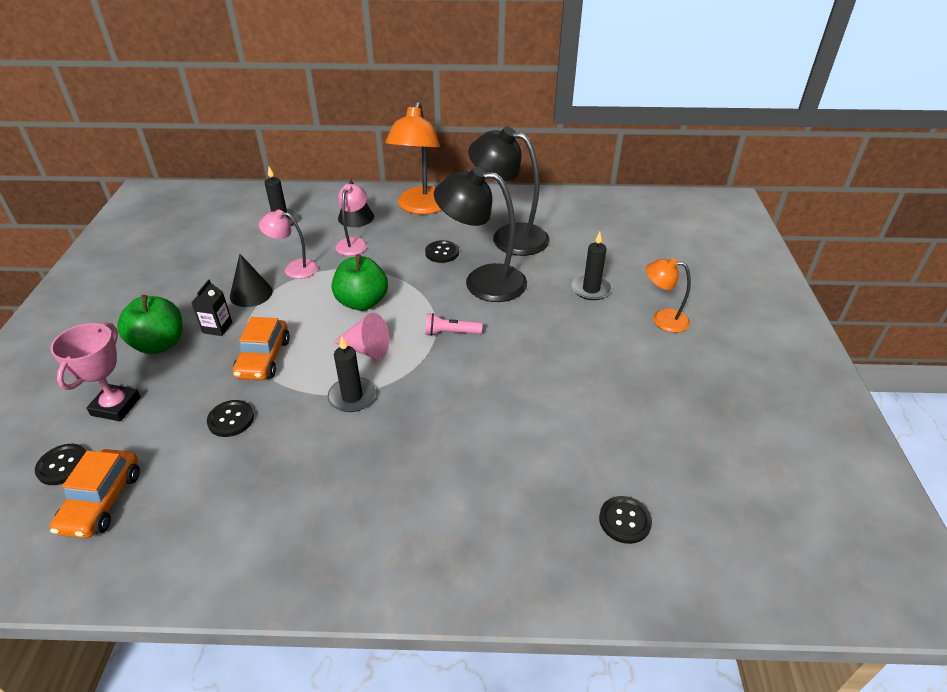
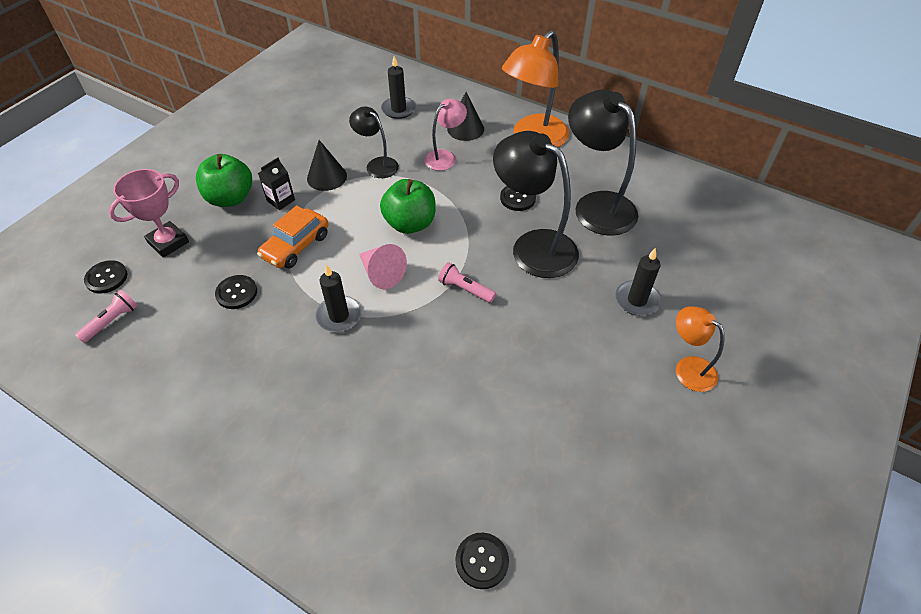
camera: 30 degrees right, 10 degrees up
orange car [50,449,140,538] -> pink flashlight [75,290,138,343]
pink lamp [259,210,318,279] -> black lamp [349,107,399,178]

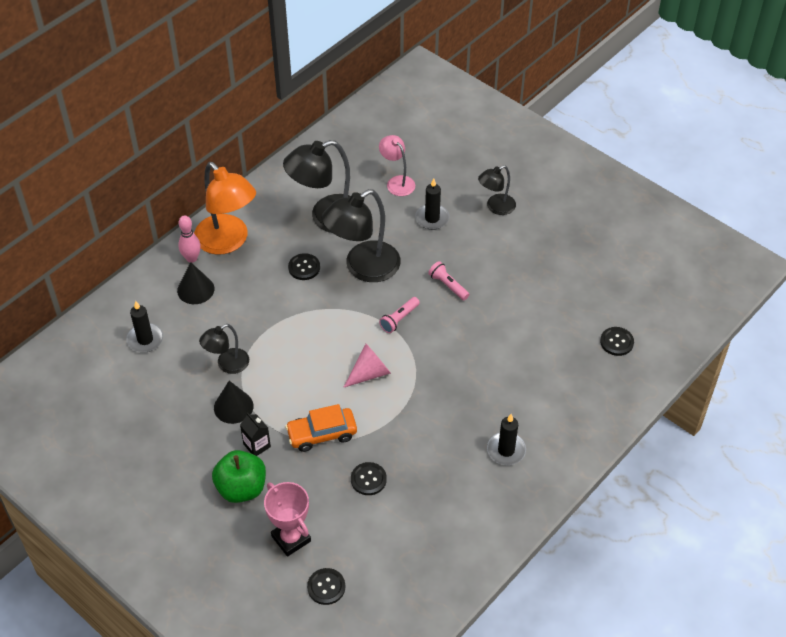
camera: 80 degrees left, 0 degrees up
pink flashlight [75,290,138,343] -> pink flashlight moved to [428,261,469,300]
orange car [257,205,328,268] -> orange car turned 120 degrees clockwise [285,404,357,452]
black candle [315,264,362,332] -> black candle moved to [487,414,526,465]
green apple [380,179,435,234] -> none
pink lamp [424,99,467,171] -> pink lamp moved to [379,135,415,196]
orange lamp [676,306,724,392] -> black lamp [478,165,516,215]
none -> pink bowling pin [178,215,201,263]

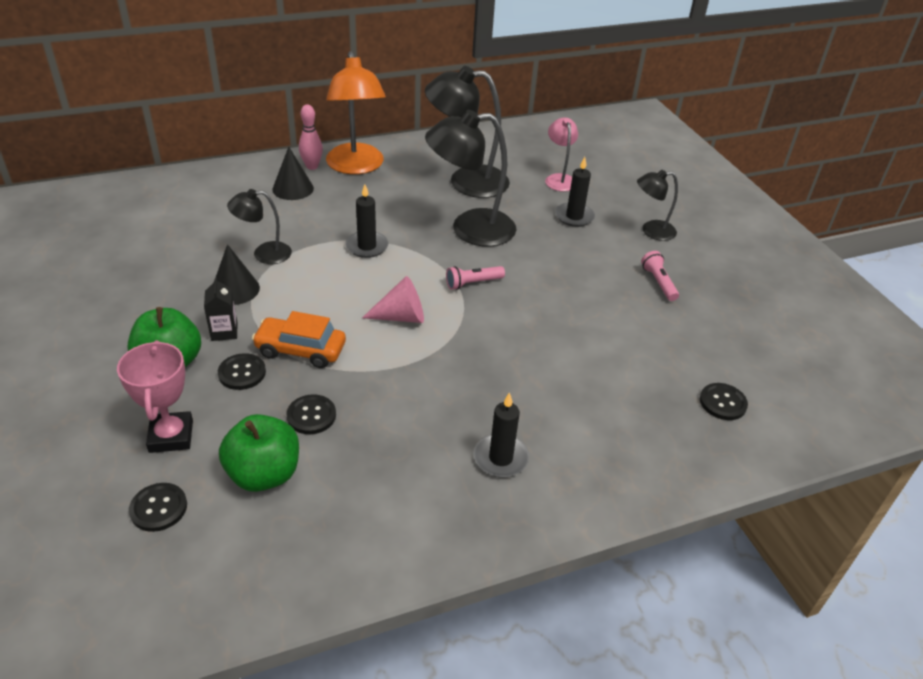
camera: 25 degrees right, 10 degrees down
black candle [126,301,163,353] -> black candle moved to [345,184,388,258]
black button [288,253,320,280] -> black button moved to [218,353,266,390]
pink flashlight [428,261,469,300] -> pink flashlight moved to [641,251,679,301]
none -> green apple [219,414,299,492]

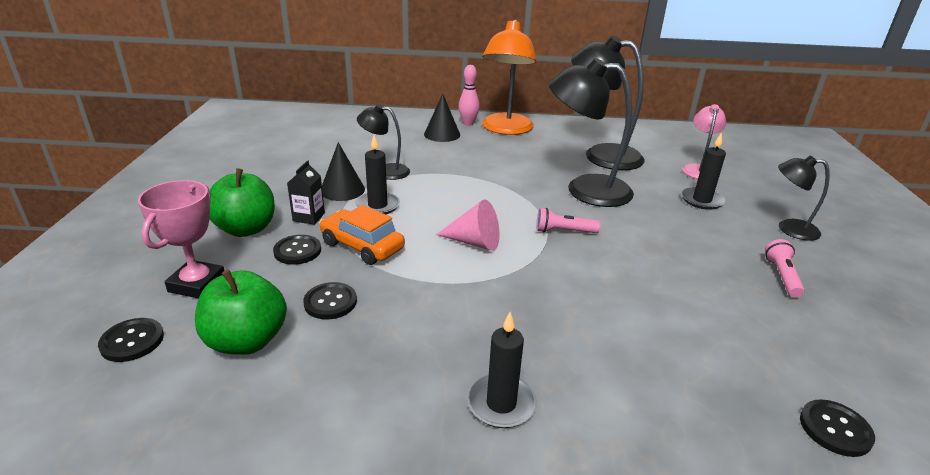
camera: 25 degrees right, 10 degrees down
black candle [345,184,388,258] -> black candle moved to [355,135,400,215]

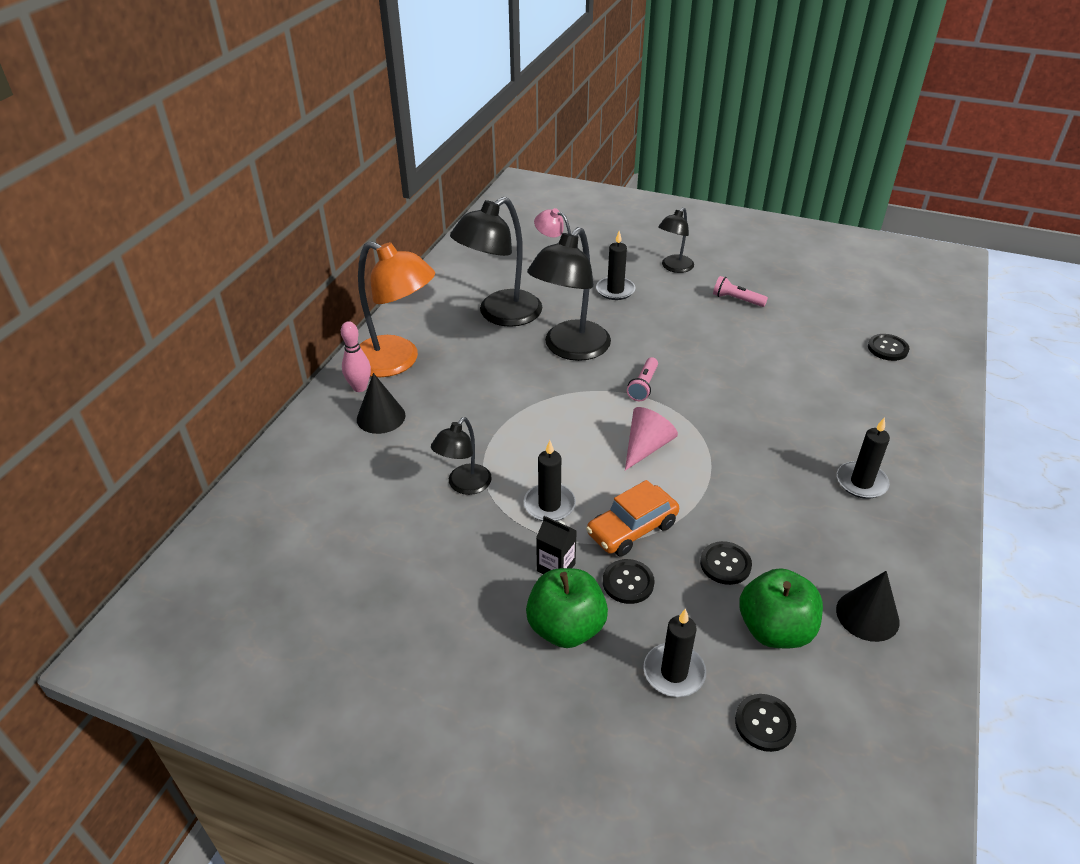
camera: 70 degrees left, 10 degrees up
pink trophy [138,180,224,298] -> black candle [643,608,706,697]
black cone [322,142,365,201] -> black cone moved to [836,571,900,642]

